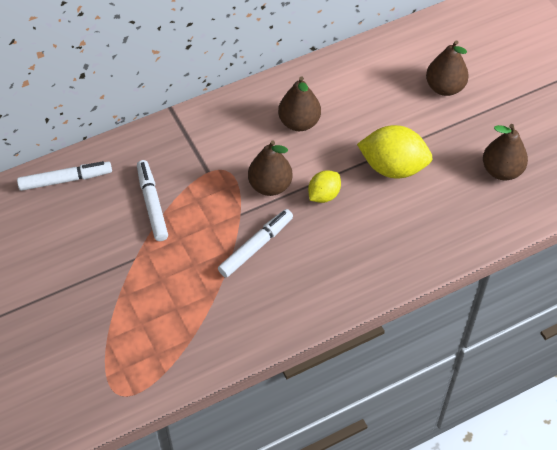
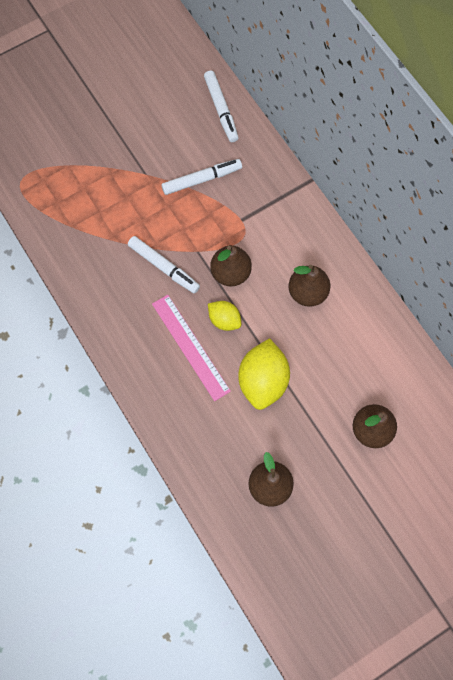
camera: 85 degrees right, 15 degrees up
none -> pink ruler [152,295,231,401]

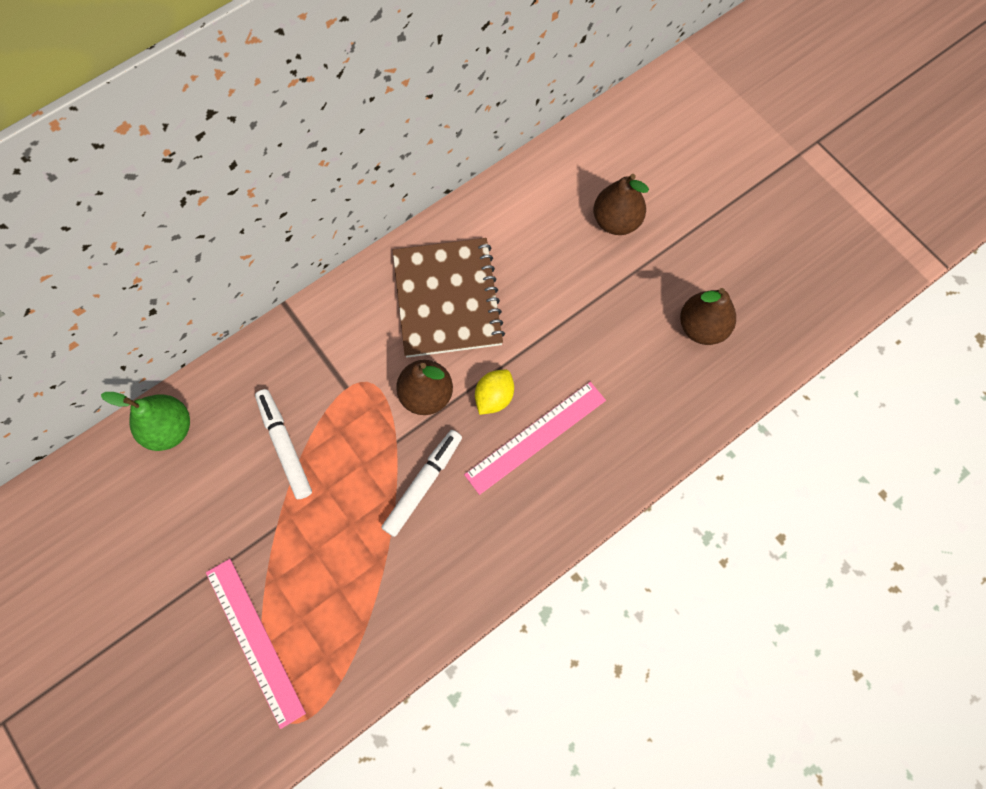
camera: 95 degrees left, 0 degrees up
white marker [204,71,239,142] -> green pear [101,392,190,451]
yellow lemon [238,338,290,410] -> none
brown pear [289,265,330,307] -> brown notebook [393,238,505,358]
none -> pink ruler [206,559,306,729]

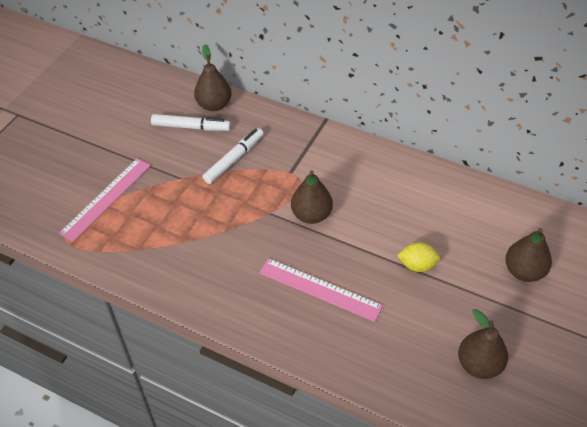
camera: 65 degrees right, 20 degrees down
green pear [101,392,190,451] -> brown pear [194,45,231,111]
white marker [381,430,462,537] -> white marker moved to [151,114,231,131]
brown notebook [393,238,505,358] -> none
yellow lemon [475,370,514,415] -> yellow lemon moved to [397,242,440,272]

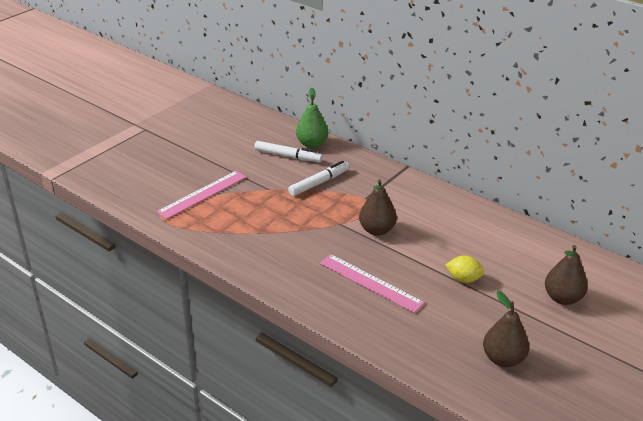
camera: 10 degrees right, 15 degrees down
brown pear [194,45,231,111] -> green pear [296,88,328,148]

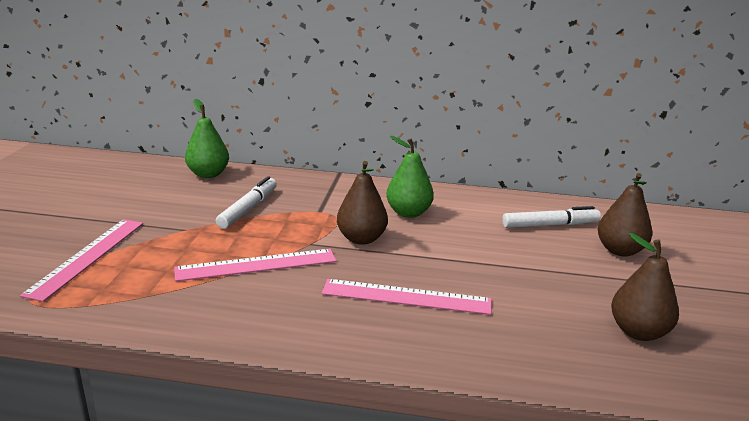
camera: 30 degrees left, 10 degrees down
white marker [254,141,322,162] -> white marker moved to [502,206,601,228]
yellow lemon [445,255,484,283] -> none
none -> pink ruler [174,249,336,282]
none -> green pear [386,136,434,218]

